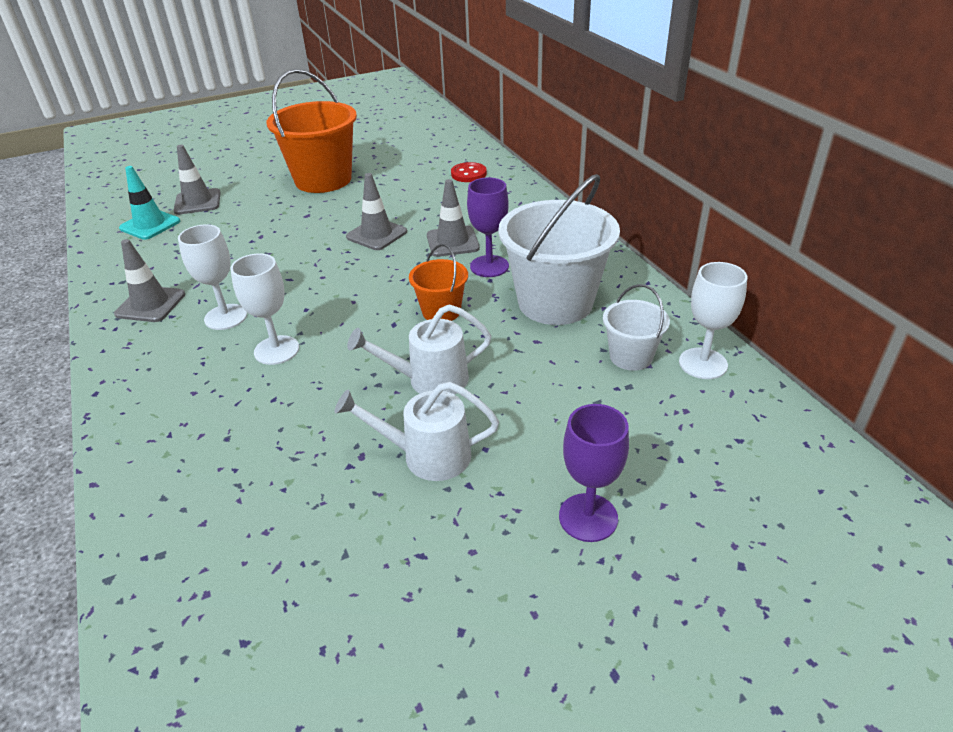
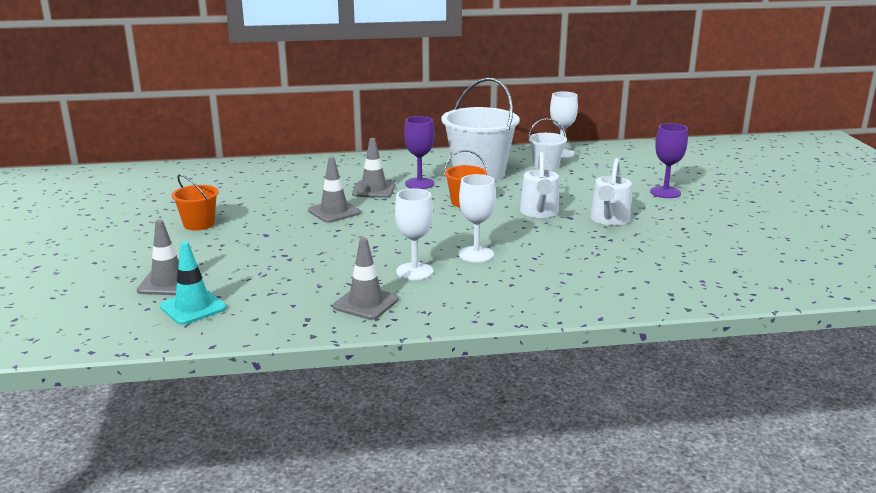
camera: 75 degrees left, 15 degrees down
orange bucket [267,69,357,193] -> orange bucket [172,174,219,231], size x0.51
red button [451,162,487,182] -> none

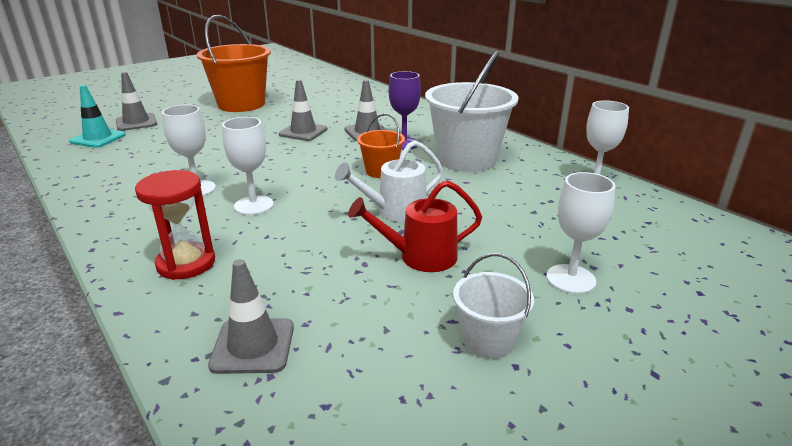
camera: 60 degrees right, 5 degrees up
orange bucket [172,174,219,231] -> orange bucket [197,15,271,112], size x1.96
grey traffic cone [333,238,399,320] -> grey traffic cone moved to [208,259,294,374]
white bucket [528,118,567,170] -> white bucket moved to [453,253,534,359]
white watering can [590,158,632,225] -> red watering can [348,180,482,272]
purple goblet [650,123,688,198] -> white goblet [546,172,615,294]
none -> red hourglass [135,170,215,280]

